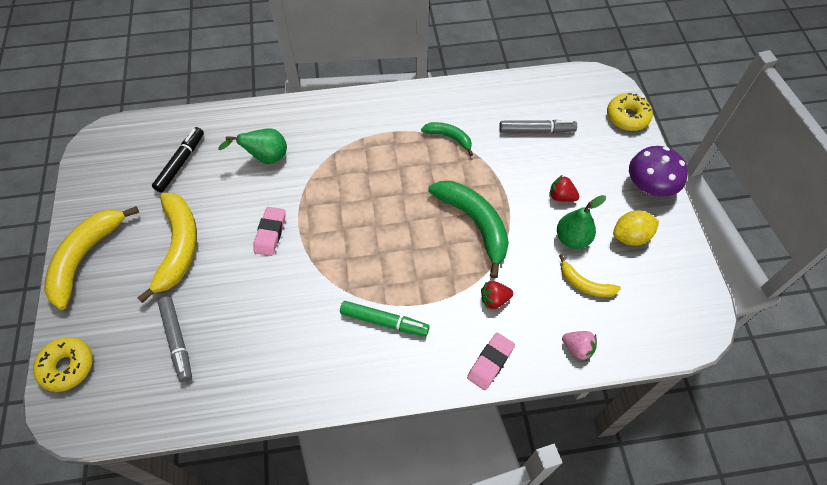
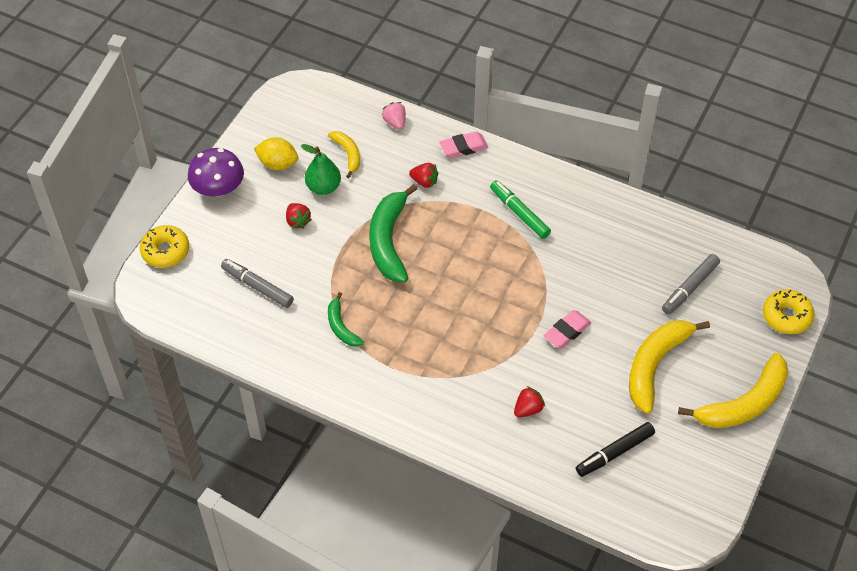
camera: 145 degrees left, 5 degrees down
grey marker [158,297,192,382] -> grey marker turned 150 degrees counterclockwise [662,254,720,314]
green pear [218,128,287,164] -> red strawberry [514,386,545,418]

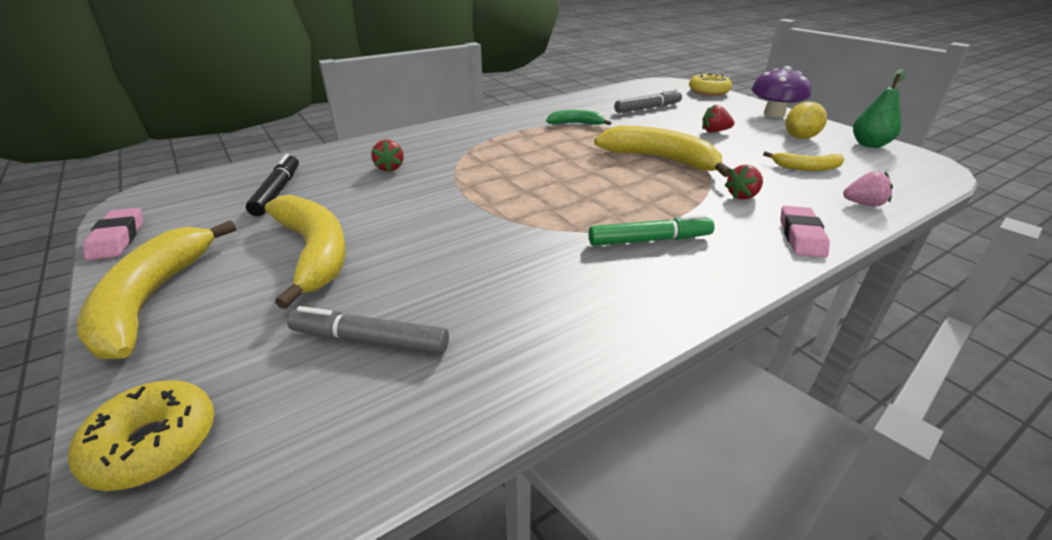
camera: 120 degrees right, 20 degrees down
green pear [301,144,341,195] -> green pear moved to [853,69,906,148]
green banana [369,184,417,282] -> yellow banana [594,126,731,177]
pink eraser [544,310,591,349] -> pink eraser moved to [83,208,143,260]
grey marker [662,254,720,314] -> grey marker turned 60 degrees counterclockwise [287,306,449,354]

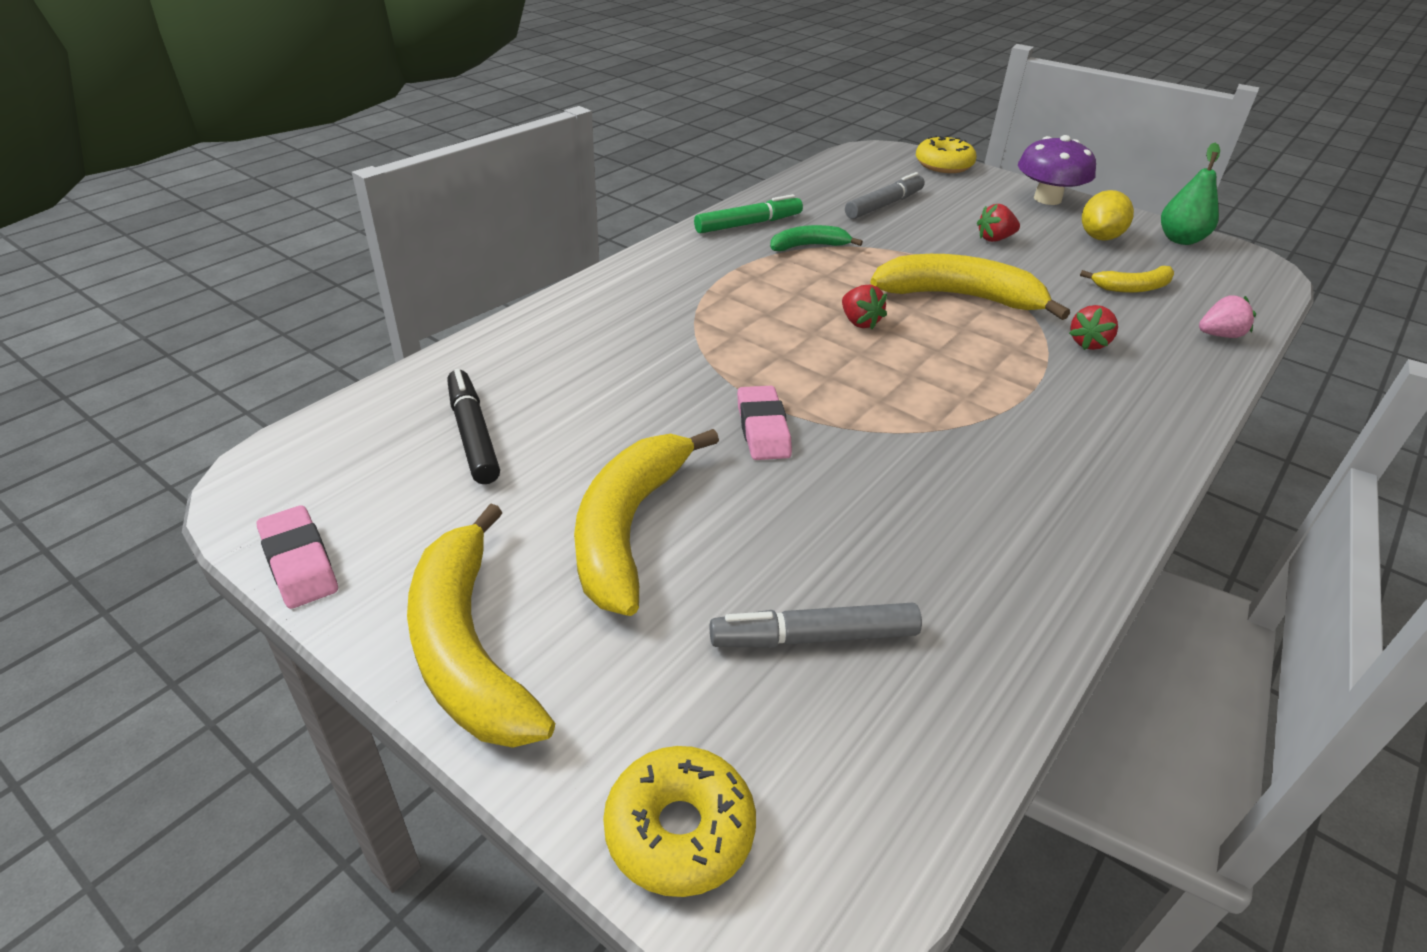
camera: 20 degrees left, 5 degrees up
yellow banana [265,195,346,309] -> yellow banana turned 120 degrees counterclockwise [574,429,719,616]
red strawberry [371,140,404,173] -> red strawberry moved to [842,285,887,329]
green marker [588,214,715,246] -> green marker moved to [694,194,803,234]
pink eraser [780,206,830,258] -> pink eraser moved to [737,386,792,460]

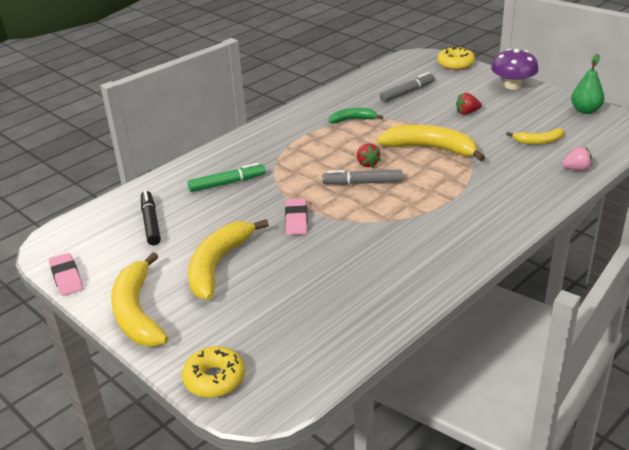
camera: 10 degrees right, 5 degrees down
green marker [694,194,803,234] -> green marker moved to [188,163,266,192]
grey marker [710,603,922,647] -> grey marker moved to [322,170,402,185]
red strawberry [1069,305,1118,350] -> none
yellow lemon [1082,190,1134,241] -> none

